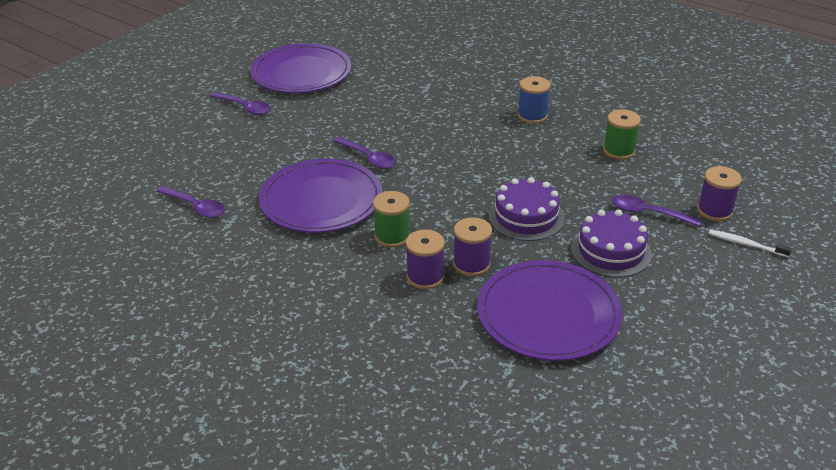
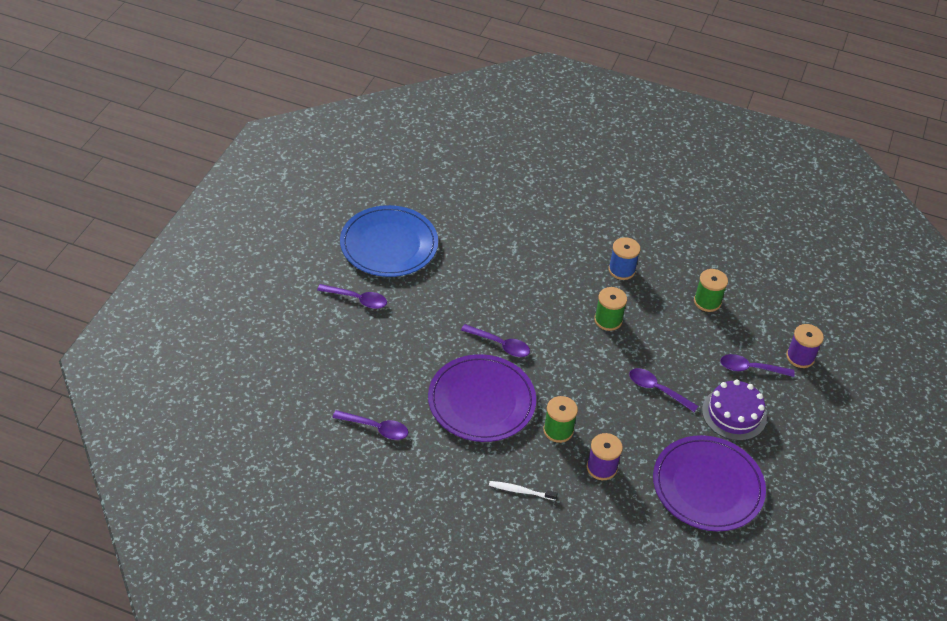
camera: 20 degrees left, 10 degrees up
purple plate [251,43,351,93] -> blue plate [340,205,438,277]
purple spool [453,217,492,276] -> none
purple cake [488,177,565,241] -> purple spoon [629,368,698,412]
white toothbrush [708,230,792,257] -> white toothbrush moved to [489,481,558,500]
none -> green spool [594,287,627,331]

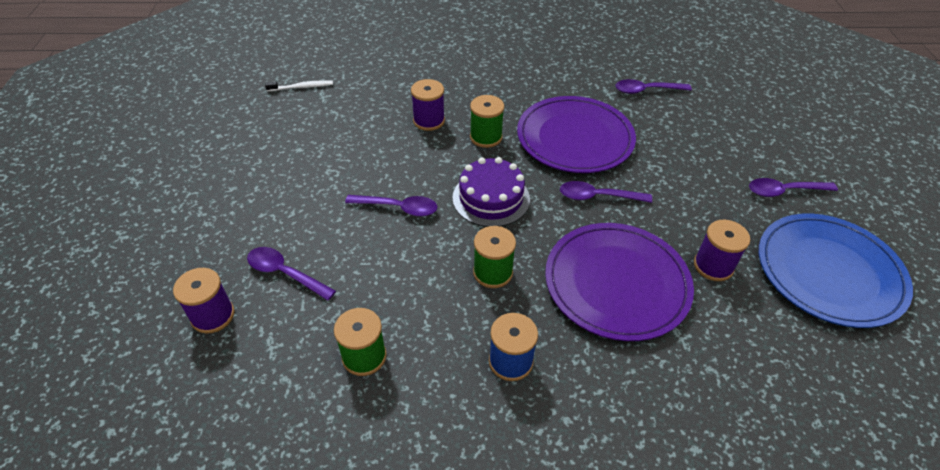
camera: 160 degrees right, 0 degrees up
white toothbrush [489,481,558,500] -> white toothbrush moved to [265,80,333,91]
purple plate [653,435,766,531] -> purple plate moved to [545,223,694,341]
purple cake [702,380,767,441] -> purple cake moved to [452,157,530,227]
purple spoon [720,354,795,377] -> purple spoon turned 135 degrees counterclockwise [247,247,336,301]
none -> purple spool [694,220,750,281]

